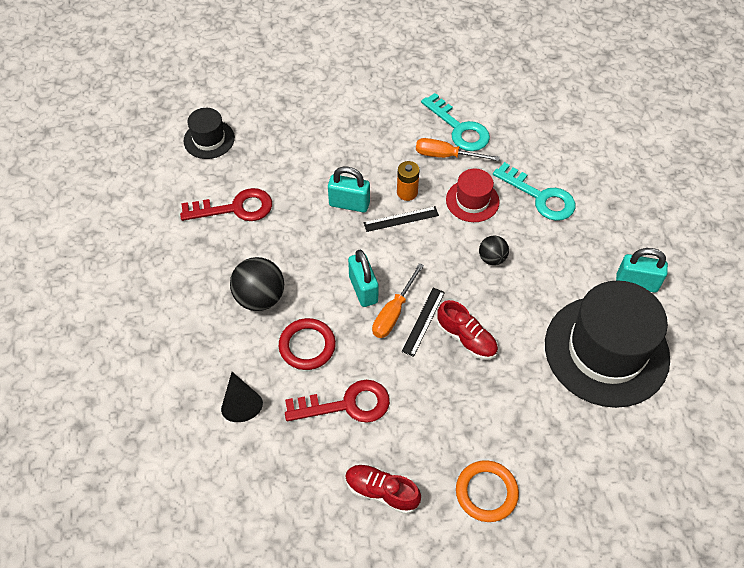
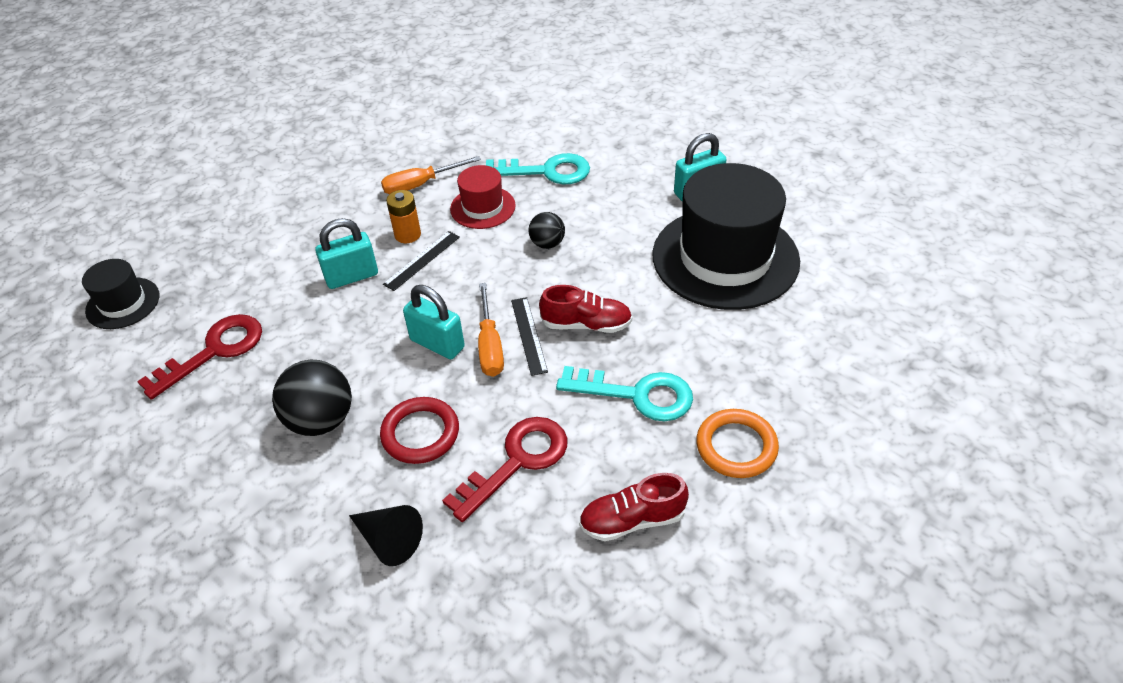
camera: 35 degrees left, 10 degrees down
turquoise key [421,93,490,151] -> turquoise key moved to [556,366,693,421]

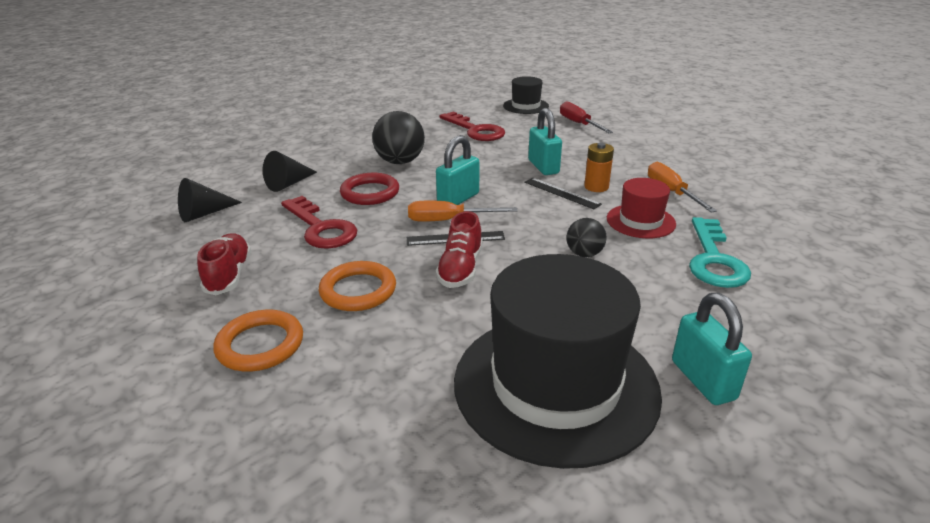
camera: 95 degrees right, 15 degrees down
turquoise key [556,366,693,421] -> orange ring [319,261,396,311]
none -> black cone [178,178,242,222]
none -> red screwdriver [560,101,613,133]

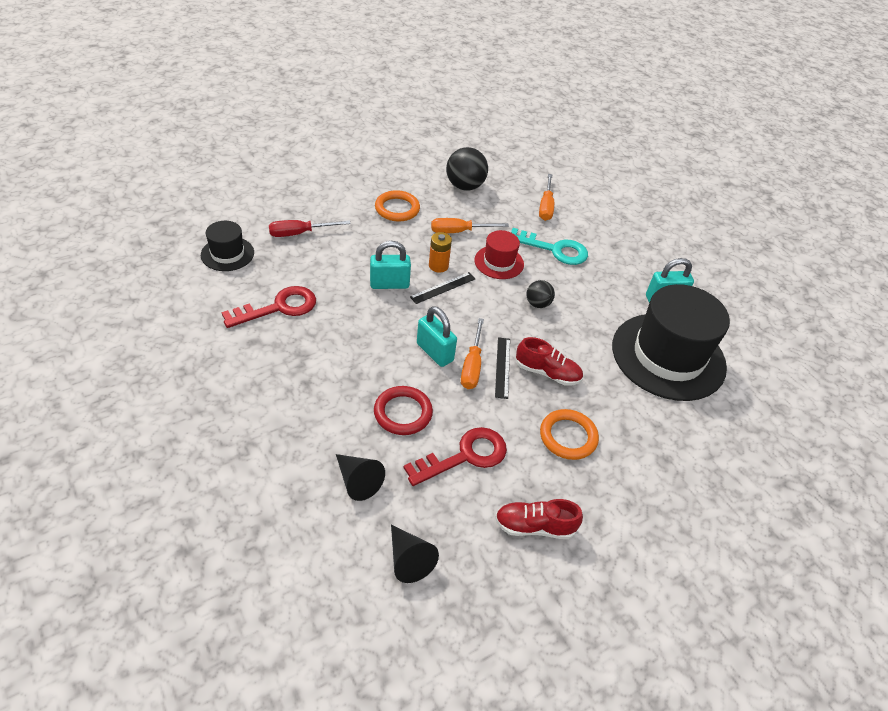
camera: 85 degrees left, 15 degrees up
orange ring [213,310,303,372] -> orange ring moved to [375,190,420,222]
black ball [372,111,425,164] -> black ball moved to [446,147,488,191]
none -> orange screwdriver [539,174,554,221]

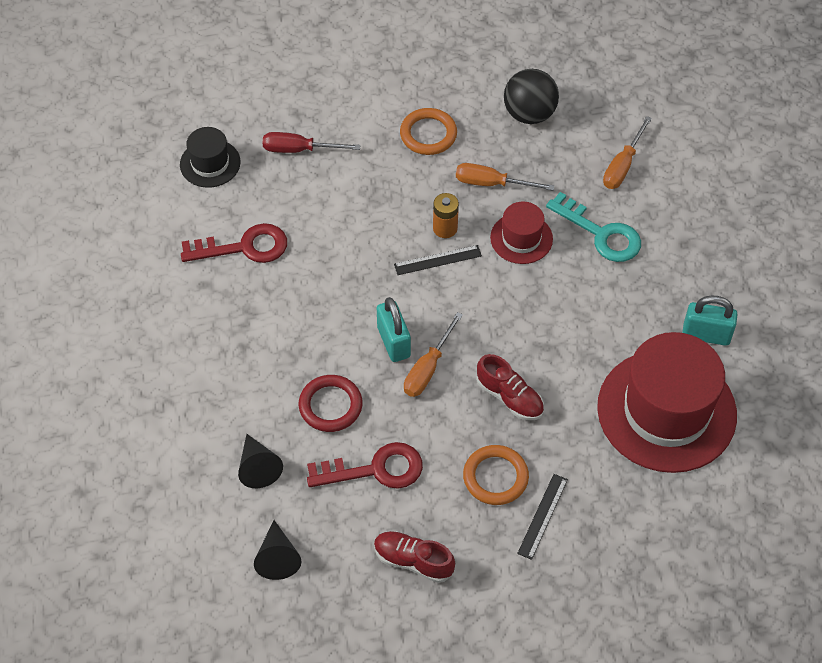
camera: 25 degrees right, 10 degrees up
turquoise padlock [370,241,411,289] -> none
black ruler [495,337,510,399] -> black ruler moved to [517,474,568,560]
black ball [526,280,555,308] -> none
black hat [612,284,730,401] -> red hat [597,332,737,473]

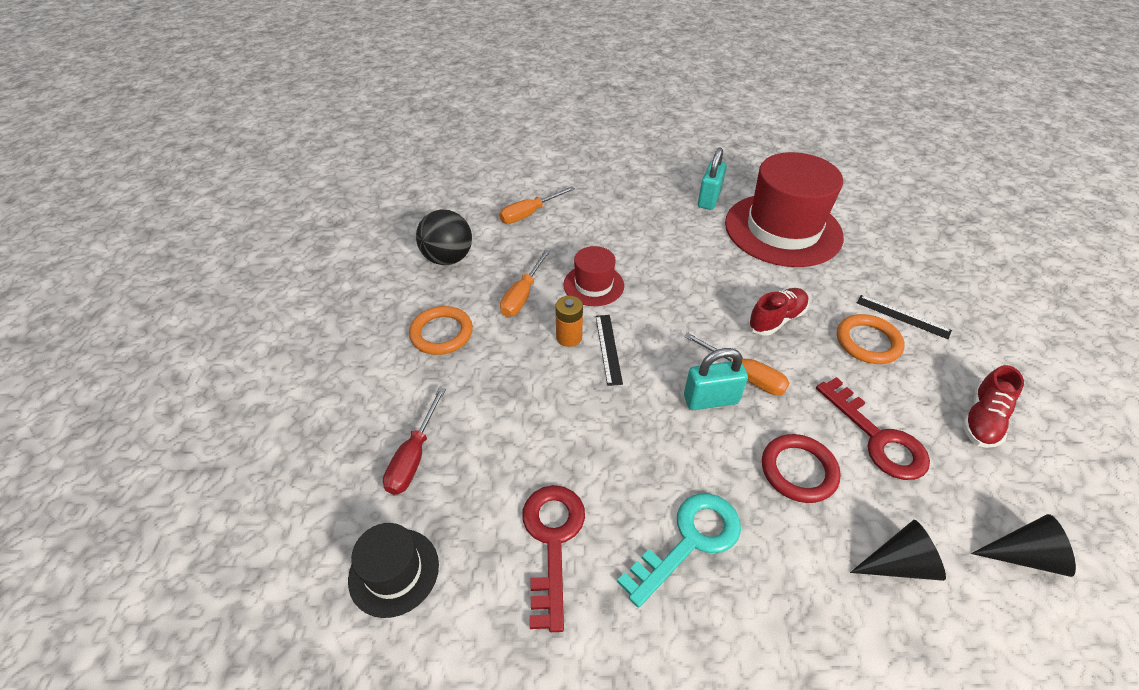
camera: 80 degrees left, 10 degrees down
red key [307,442,423,489] -> red key turned 150 degrees clockwise [816,377,930,480]
turquoise key [546,192,641,262] -> turquoise key moved to [617,493,741,608]
orange screwdriver [603,116,652,189] -> orange screwdriver turned 105 degrees clockwise [499,186,575,224]

